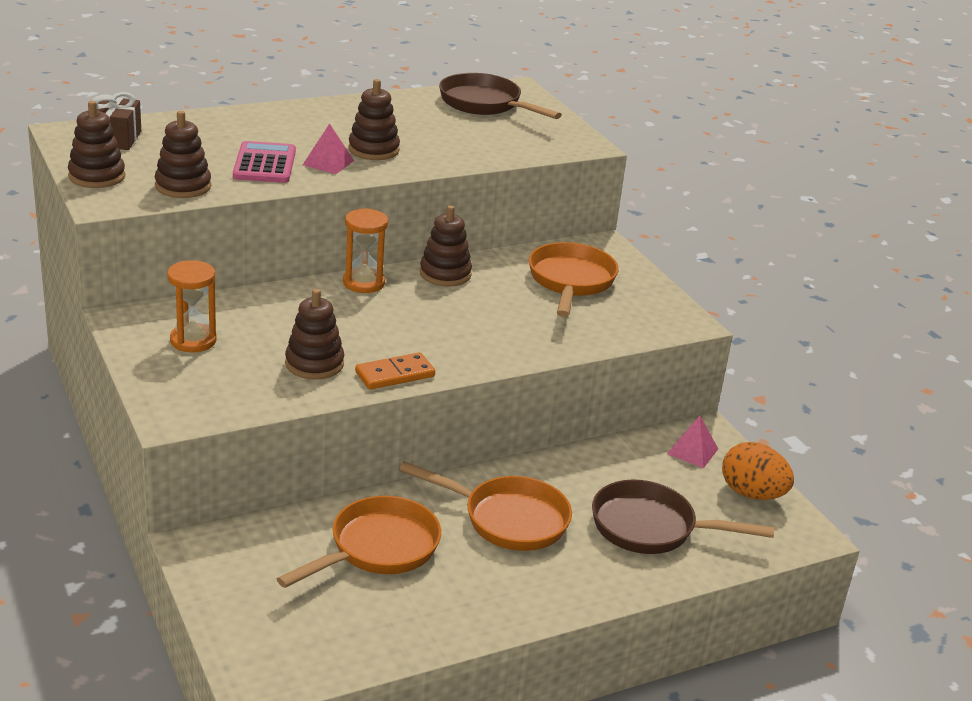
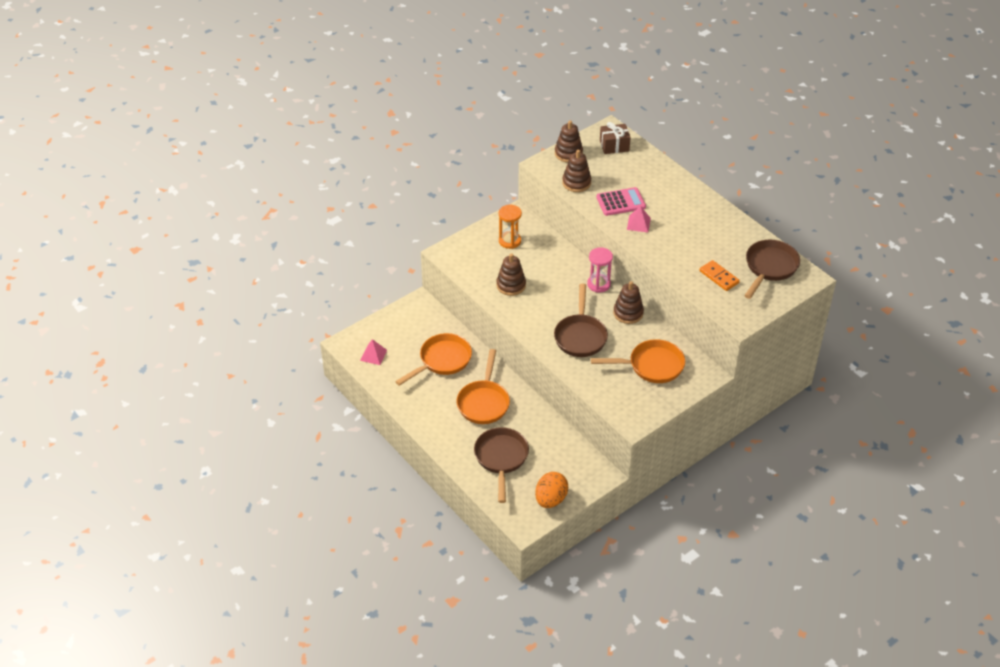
camera: 80 degrees right, 15 degrees up
orange pan [277,496,441,588] -> orange pan turned 75 degrees counterclockwise [395,333,472,386]
orange hourglass [343,208,388,293] -> pink hourglass [587,247,613,293]
brown stacking toy [348,79,400,160] -> none
orange domino [355,352,435,390] -> orange domino moved to [699,260,740,291]
pink pyramid [667,416,718,468] -> pink pyramid moved to [360,339,387,365]
none -> brown pan [554,284,608,357]

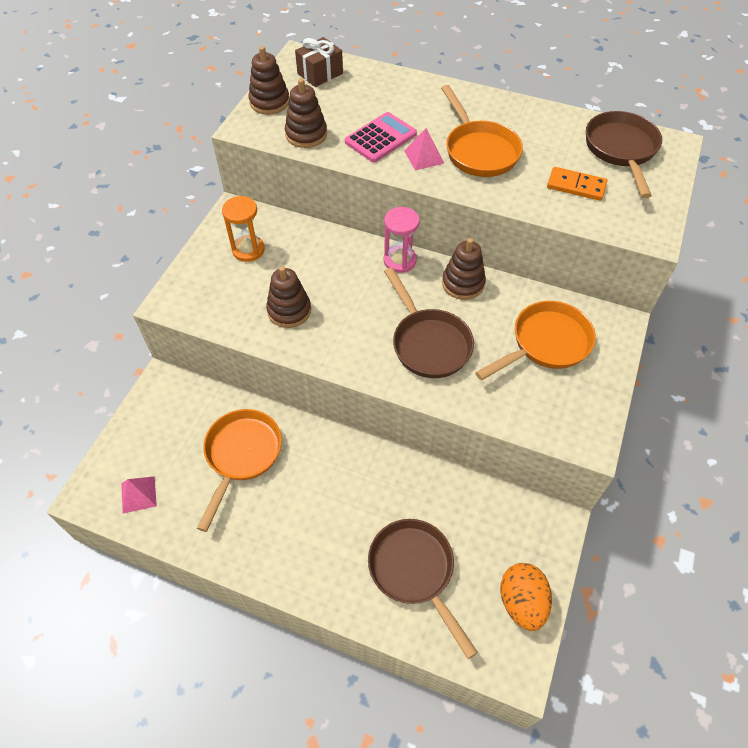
camera: 30 degrees left, 10 degrees up
orange pan [456,349,510,424] -> orange pan moved to [441,85,523,177]

